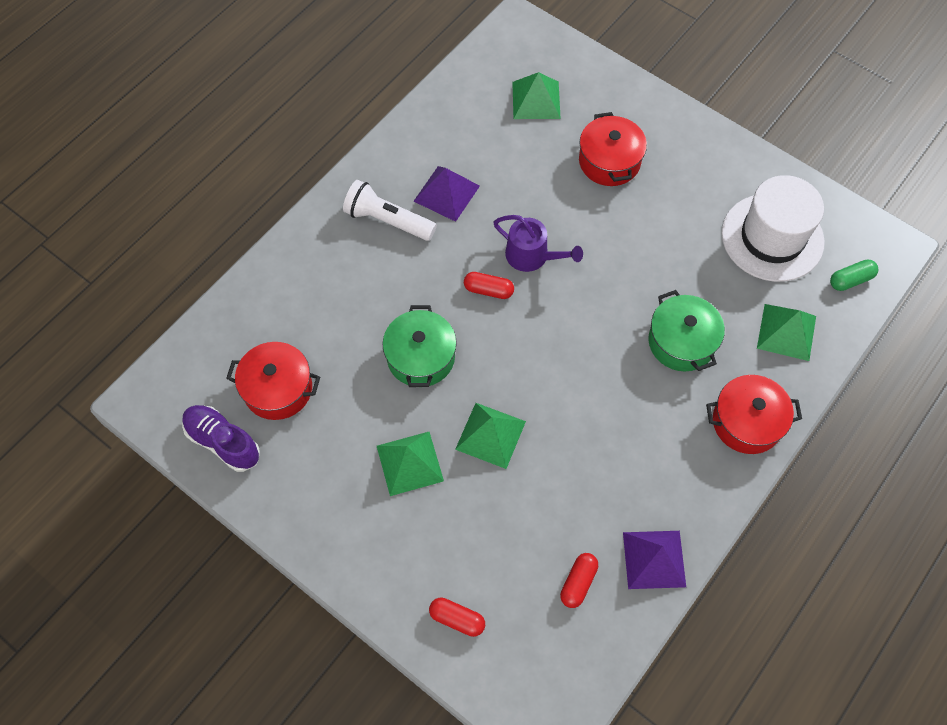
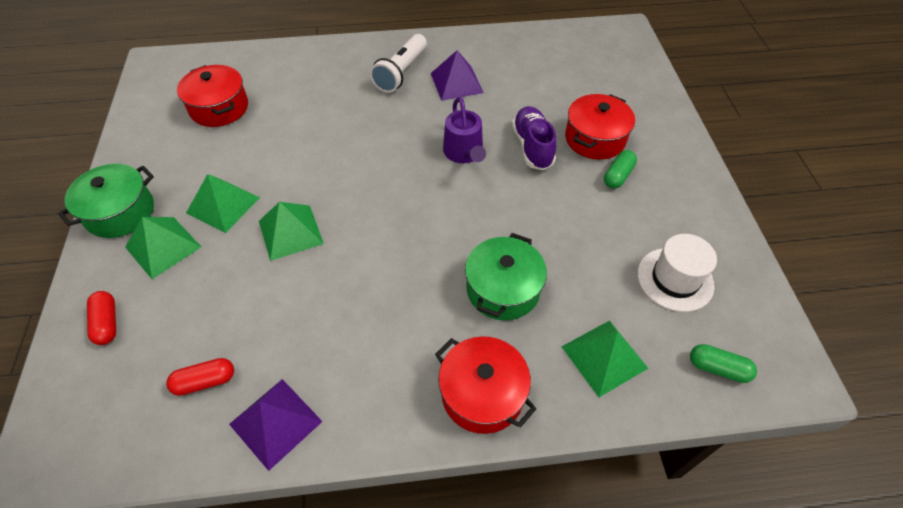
camera: 45 degrees right, 10 degrees down
purple shoe [182,405,260,472] -> purple shoe moved to [512,106,557,170]
white flashlight [343,180,437,241] -> white flashlight turned 135 degrees counterclockwise [370,34,427,93]
green pot [382,305,457,387] -> green pot moved to [58,164,154,238]
red capsule [464,272,514,299] -> none
green pyramid [512,72,561,119] -> green pyramid moved to [125,217,201,279]
white hat [722,175,825,282] -> white hat [638,234,717,312], size x0.65
none -> green capsule [604,150,637,189]

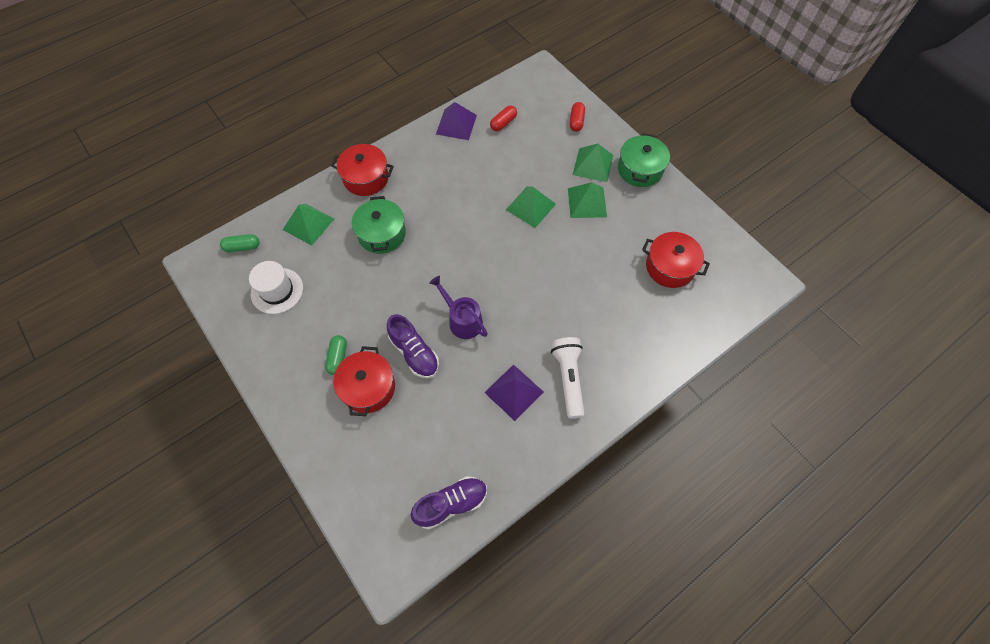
camera: 150 degrees right, 10 degrees up
red capsule [87,291,116,345] -> red capsule turned 60 degrees clockwise [570,102,585,132]
none -> purple shoe [411,476,487,529]

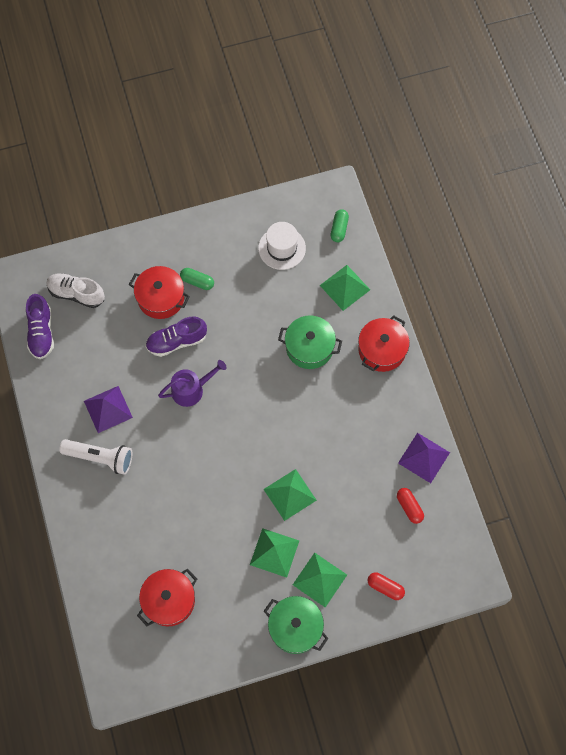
camera: 110 degrees right, 5 degrees up
none -> white shoe [46,273,105,308]

